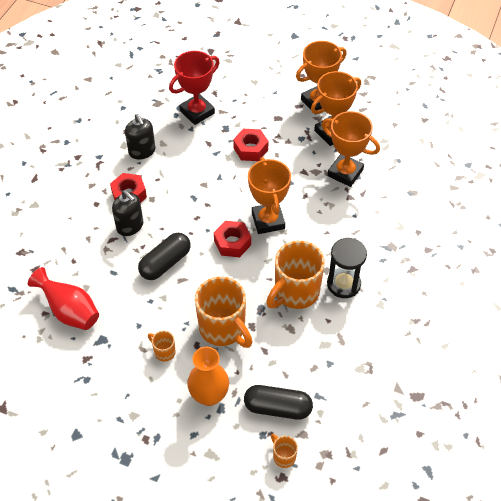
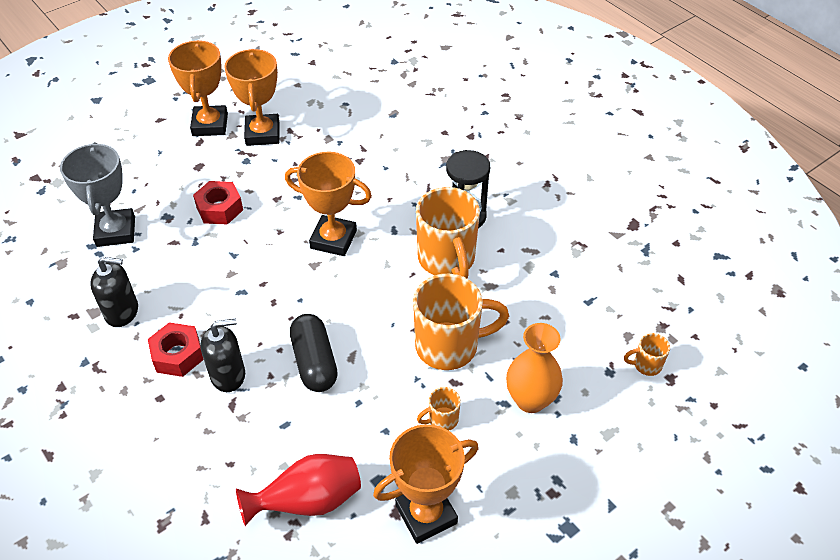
camera: 60 degrees left, 5 degrees down
red trophy [169,51,220,125] -> grey trophy [60,142,135,247]
red nut [214,221,251,257] -> none
black capsule [244,385,313,420] -> none
orange trophy [321,111,380,187] -> orange trophy moved to [373,424,479,544]

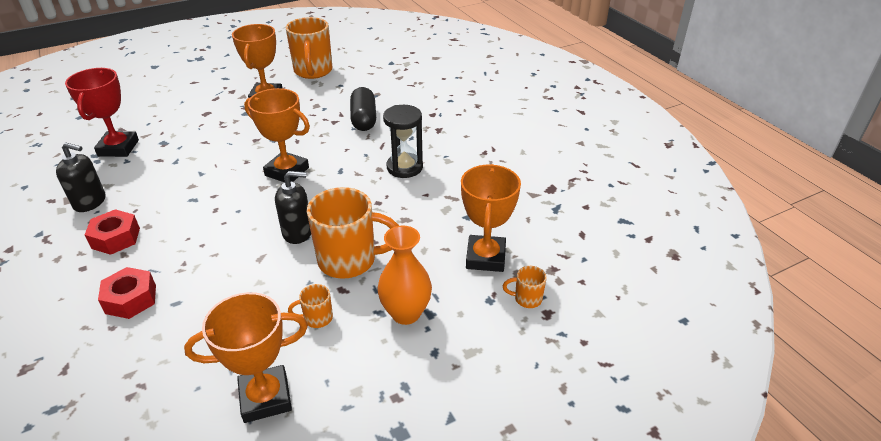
camera: 10 degrees right, 10 degrees down
grey trophy [60,142,135,247] -> red trophy [65,68,139,157]
orange trophy [168,40,228,136] -> orange trophy moved to [461,164,521,272]
red nut [193,181,243,225] -> red nut moved to [98,267,156,319]
black soap dispenser [200,319,245,392] -> black soap dispenser moved to [275,171,311,244]
red vase [236,454,361,526] -> none
black capsule [290,314,338,392] -> black capsule moved to [350,87,376,131]
orange mug [416,187,480,279] -> orange mug moved to [286,17,333,79]

